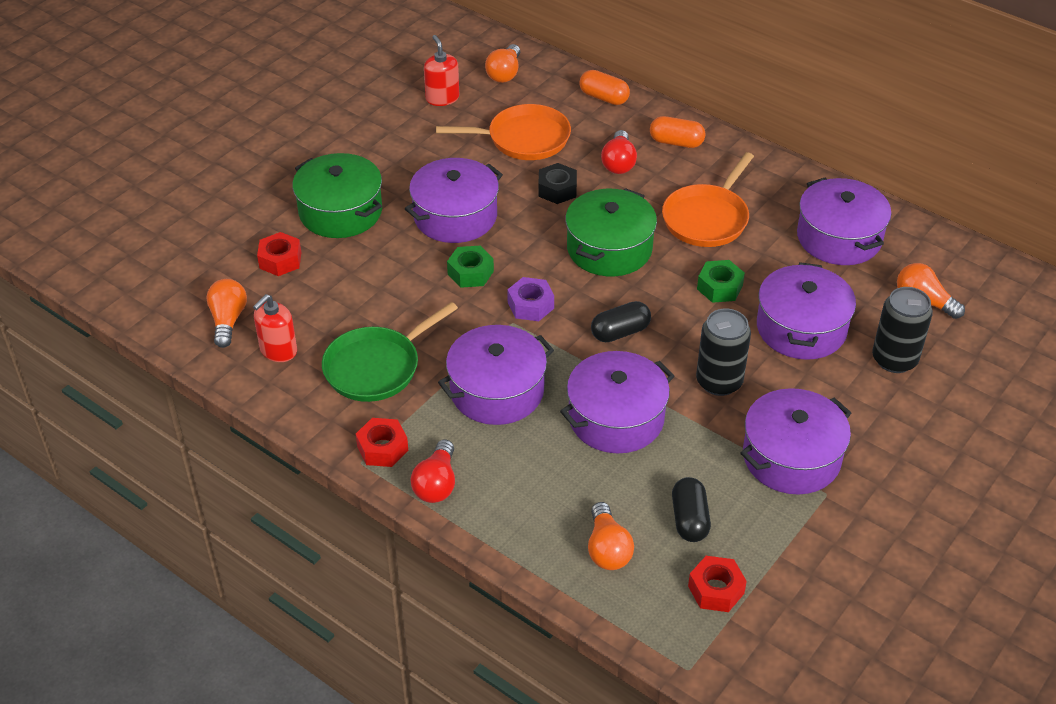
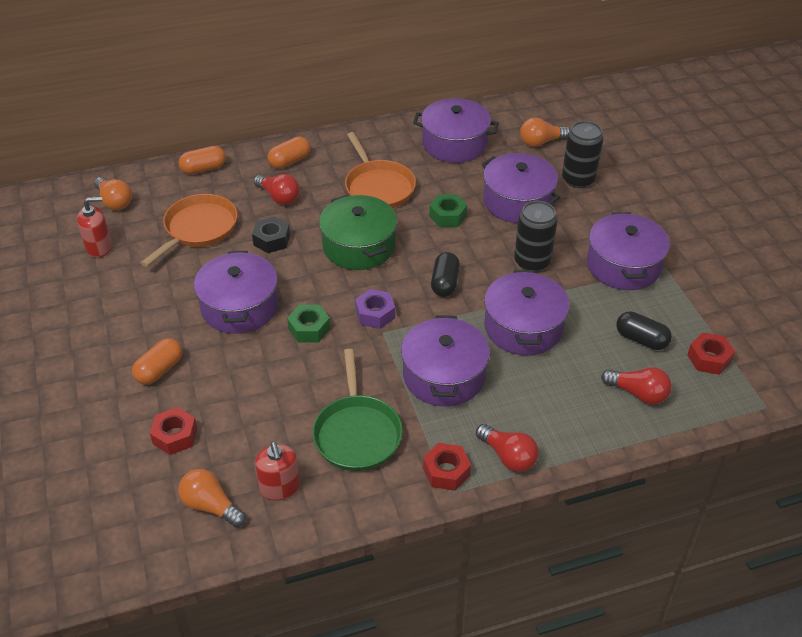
camera: 55 degrees left, 0 degrees up
green pot [292,153,382,238] -> orange capsule [132,338,182,385]
red soap dispenser [424,35,459,106] -> red soap dispenser turned 150 degrees clockwise [77,197,112,258]
orange light bulb [588,502,634,570] -> red light bulb [601,367,672,405]

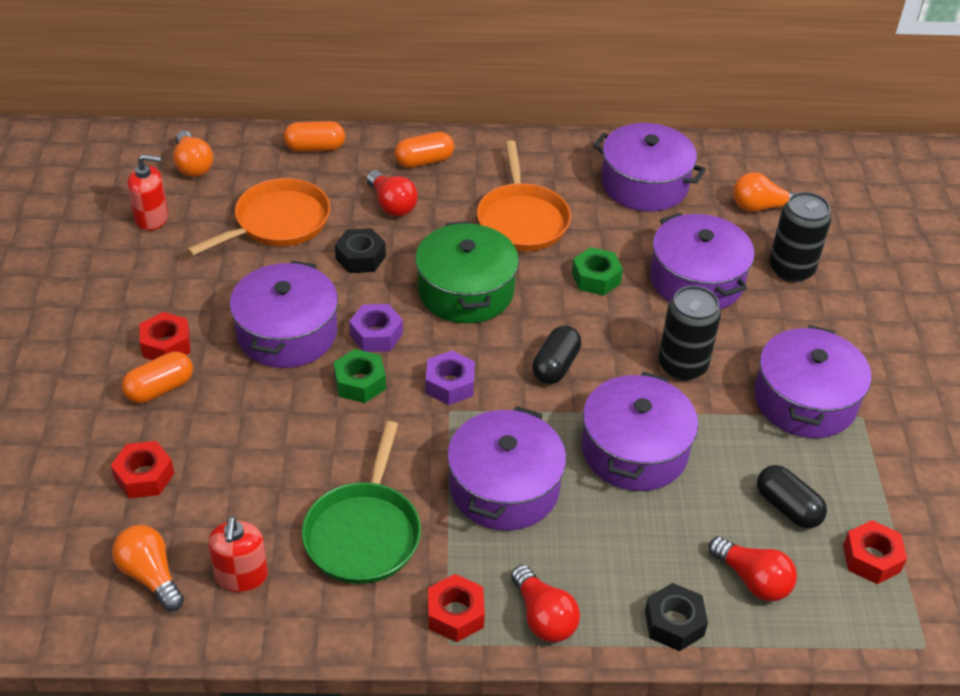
camera: 15 degrees right, 0 degrees up
none -> red nut [140,312,191,360]
none -> purple nut [349,304,403,352]
none -> black nut [645,583,708,651]

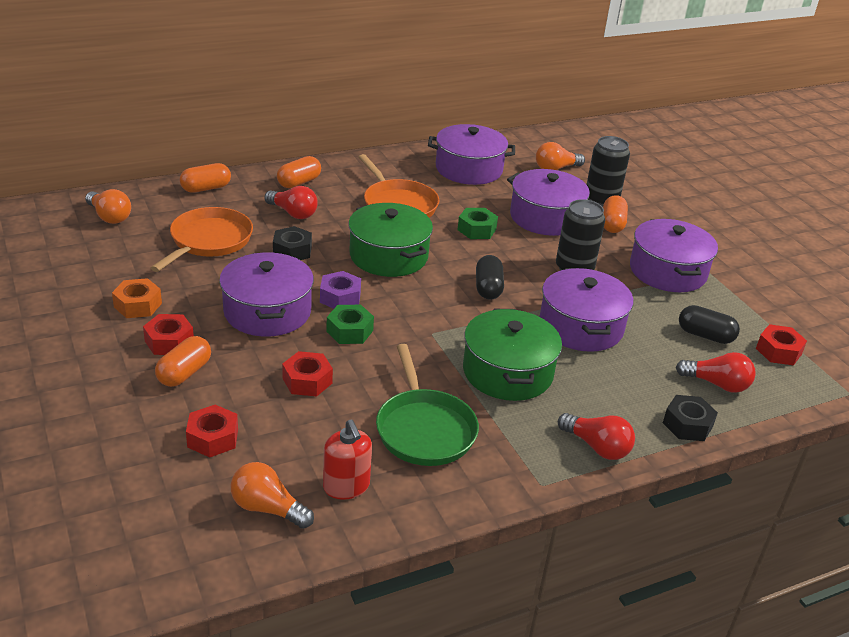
camera: 25 degrees left, 10 degrees down
red soap dispenser [127,154,168,231] -> none
purple nut [426,351,475,405] -> none
red nut [428,574,485,642] -> red nut moved to [282,351,333,396]
purple pot [447,406,566,531] -> green pot [463,309,562,401]
none -> orange nut [112,278,162,318]
none -> orange capsule [603,195,628,233]

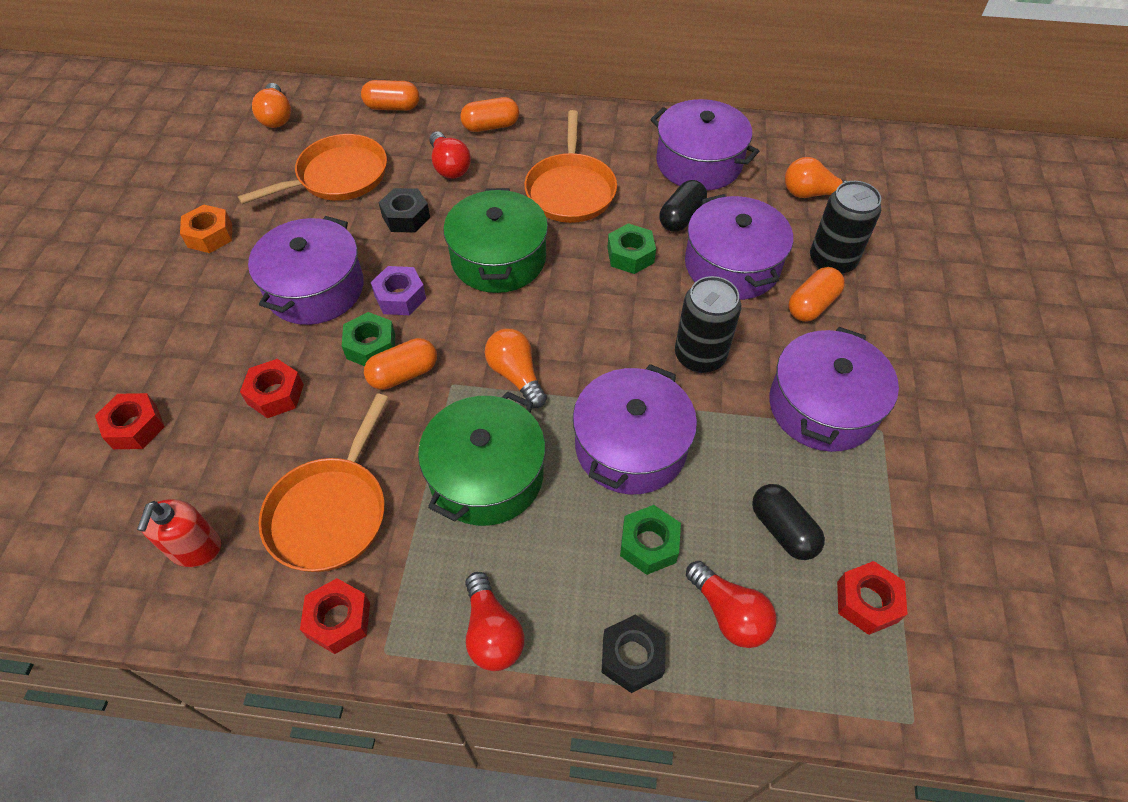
camera: 35 degrees right, 20 degrees up
red nut [143,314,194,355] -> red nut moved to [300,578,370,654]
orange capsule [155,336,211,387] -> orange capsule moved to [364,338,437,390]
orange light bulb [231,462,314,529] -> orange light bulb moved to [485,329,547,408]
green pan [376,344,479,466] -> orange pan [259,393,388,572]
black capsule [476,255,504,300] -> black capsule moved to [659,180,707,232]
none -> green nut [620,505,681,575]

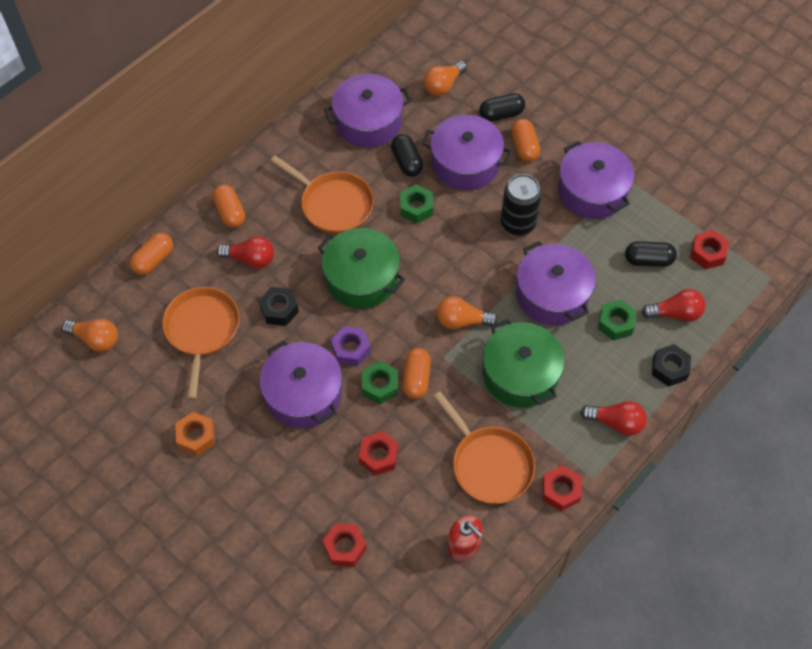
camera: 55 degrees left, 5 degrees up
orange capsule [460,97,519,132] -> orange capsule turned 45 degrees counterclockwise [212,184,245,228]
black can [810,181,881,274] -> black capsule [479,93,525,122]

